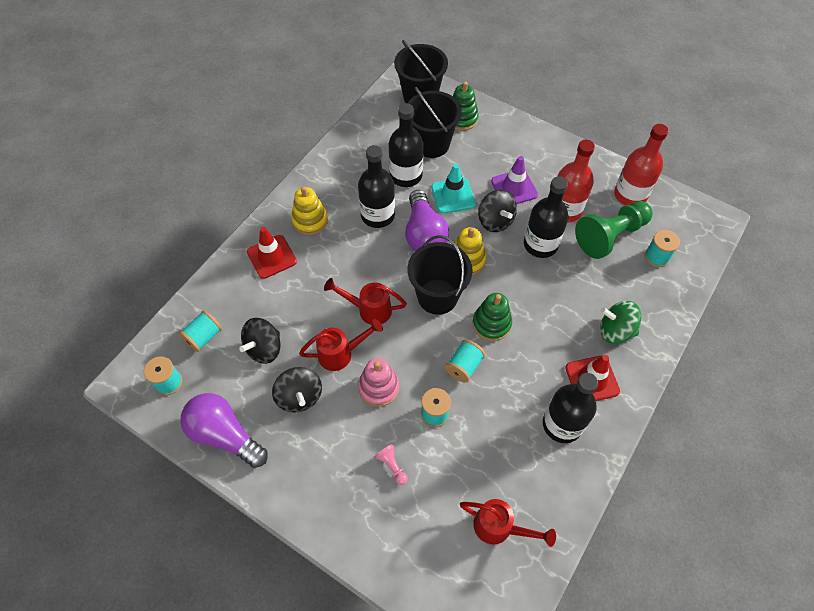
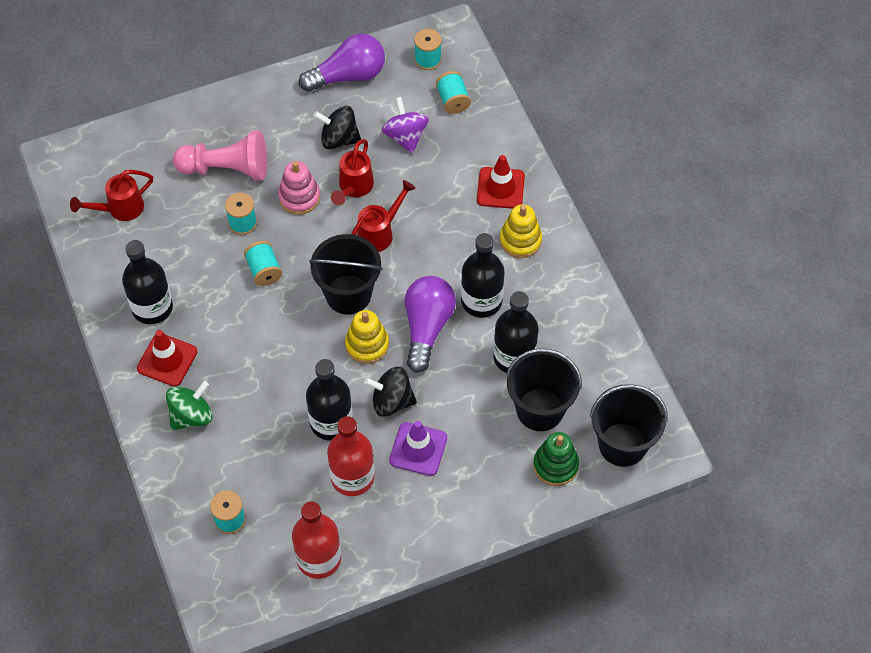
camera: 125 degrees right, 0 degrees up
black spinning top [239,318,280,364] -> purple spinning top [382,97,429,154]
pink pawn [375,444,408,485] -> pink pawn [173,130,267,181], size x2.42
purple light bulb [405,190,449,251] -> purple light bulb turned 75 degrees clockwise [405,276,456,373]
turquoise traffic cone [431,164,476,214] -> none
green stacking toy [473,293,512,341] -> none
green pawn [575,201,653,259] -> none

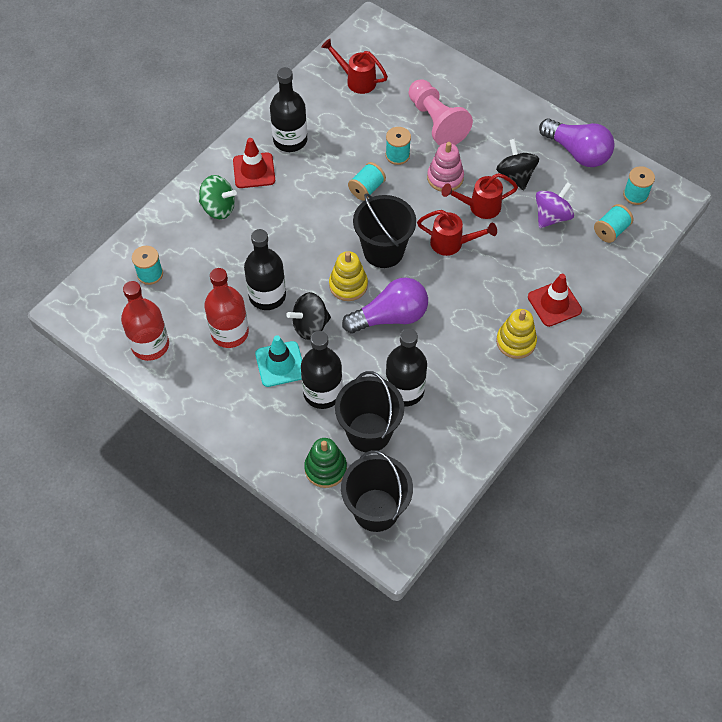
camera: 60 degrees right, 0 degrees up
black spinning top [364,367,417,417] -> black spinning top turned 90 degrees counterclockwise [286,292,331,340]
purple traffic cone [389,421,447,476] -> turquoise traffic cone [255,335,302,387]
black bottle [461,233,505,318] -> black bottle moved to [301,331,343,409]

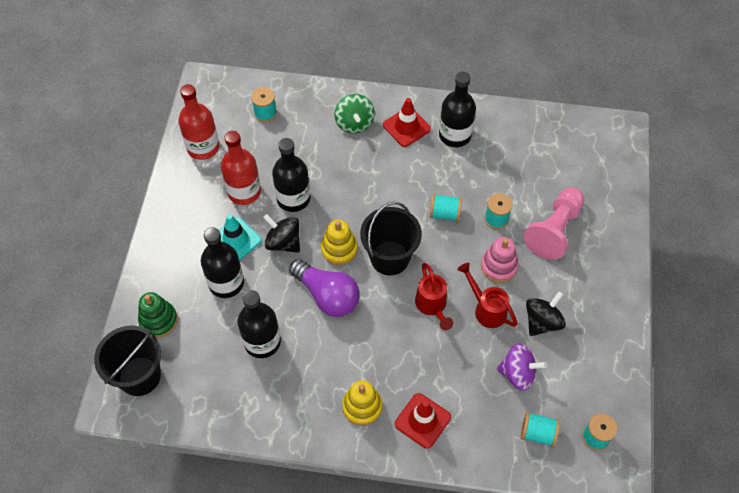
camera: 60 degrees right, 0 degrees up
red watering can [321,39,388,94] -> none
black bucket [335,371,404,452] -> none
purple light bulb [539,118,615,167] -> none

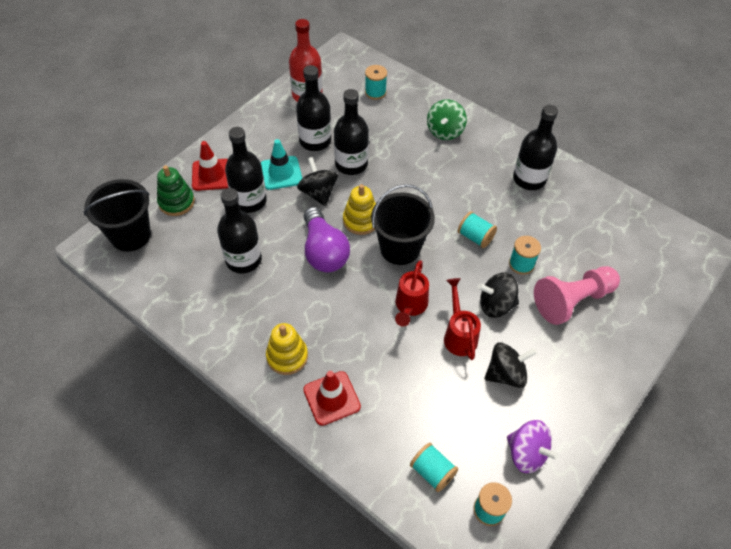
camera: 30 degrees right, 5 degrees down
red bottle [221,131,261,205] -> black bottle [296,65,331,151]
red traffic cone [383,98,431,147] -> red traffic cone moved to [192,141,229,191]
pink stacking toy [481,237,519,283] -> black spinning top [478,272,519,318]
purple spinning top [497,343,547,391] -> purple spinning top moved to [507,420,559,473]

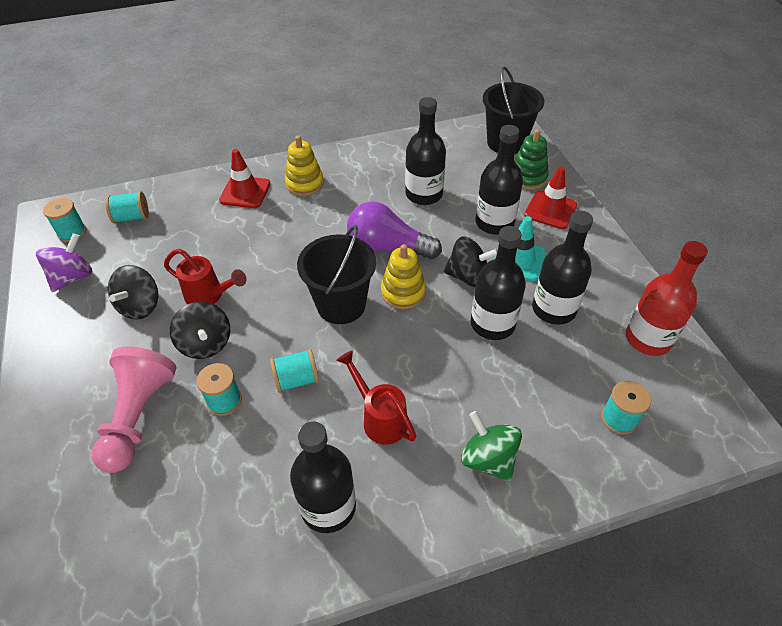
camera: 125 degrees right, 5 degrees down
red watering can [395,260,429,327] -> red watering can moved to [336,350,416,445]
black spinning top [478,272,519,318] -> black spinning top turned 120 degrees clockwise [170,302,230,359]
purple spinning top [507,420,559,473] -> purple spinning top turned 135 degrees clockwise [36,233,92,292]

